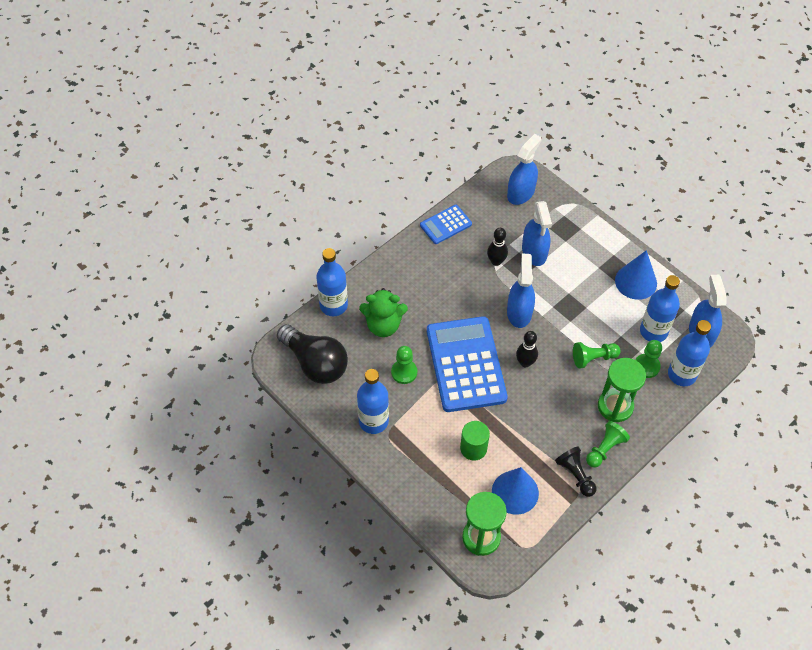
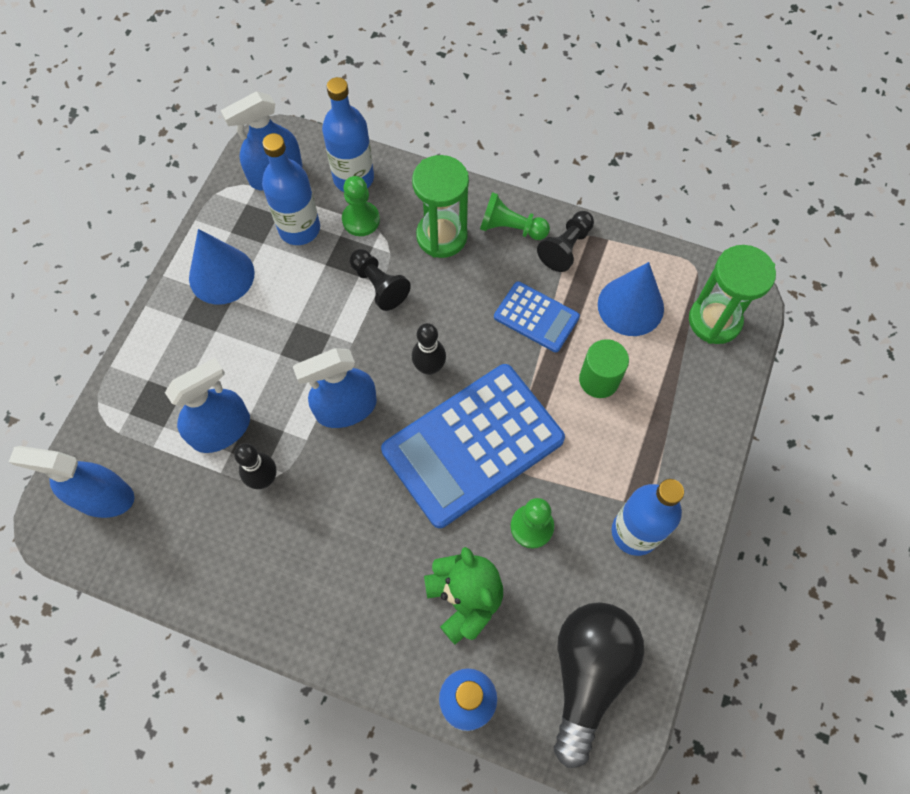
camera: 115 degrees left, 10 degrees up
blue calculator [420,205,472,244] -> blue calculator moved to [494,281,580,352]
green pawn [573,342,621,369] -> black pawn [350,249,411,311]

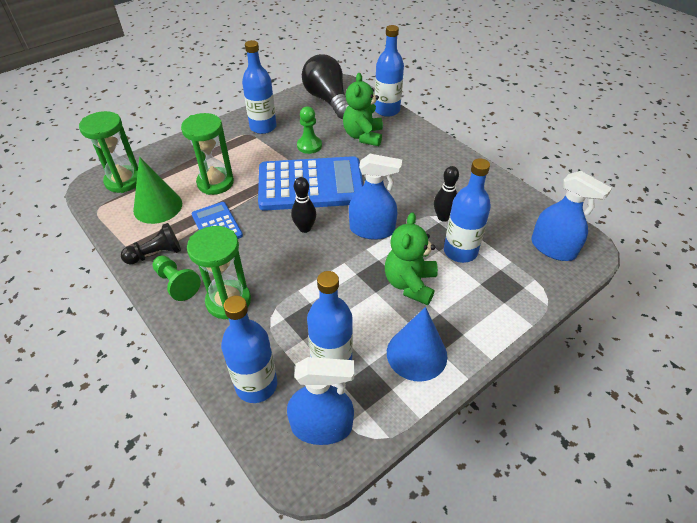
camera: 150 degrees left, 20 degrees down
blue spray bottle [165,358,250,453] -> blue bottle [444,158,491,263]
green pawn [342,176,380,236] -> none
black pawn [350,249,411,311] -> none
black light bulb [554,602,644,768] -> black light bulb turned 105 degrees clockwise [302,54,349,119]
green cylinder [579,339,629,398] -> green hourglass [181,113,234,195]
blue cone [598,262,664,336] -> green cone [133,157,182,224]
none -> green teddy bear [385,212,438,305]

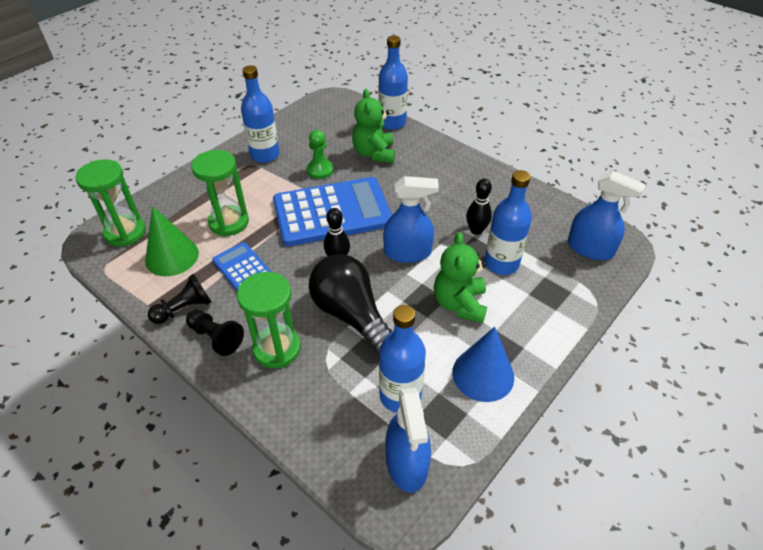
camera: 10 degrees left, 0 degrees up
green pawn [152,256,201,301] -> black pawn [186,310,244,356]
blue bottle [221,295,277,403] -> none
blue spray bottle [287,357,354,445] -> blue spray bottle turned 90 degrees clockwise [385,388,431,492]
black light bulb [302,54,349,119] -> black light bulb moved to [309,254,392,354]

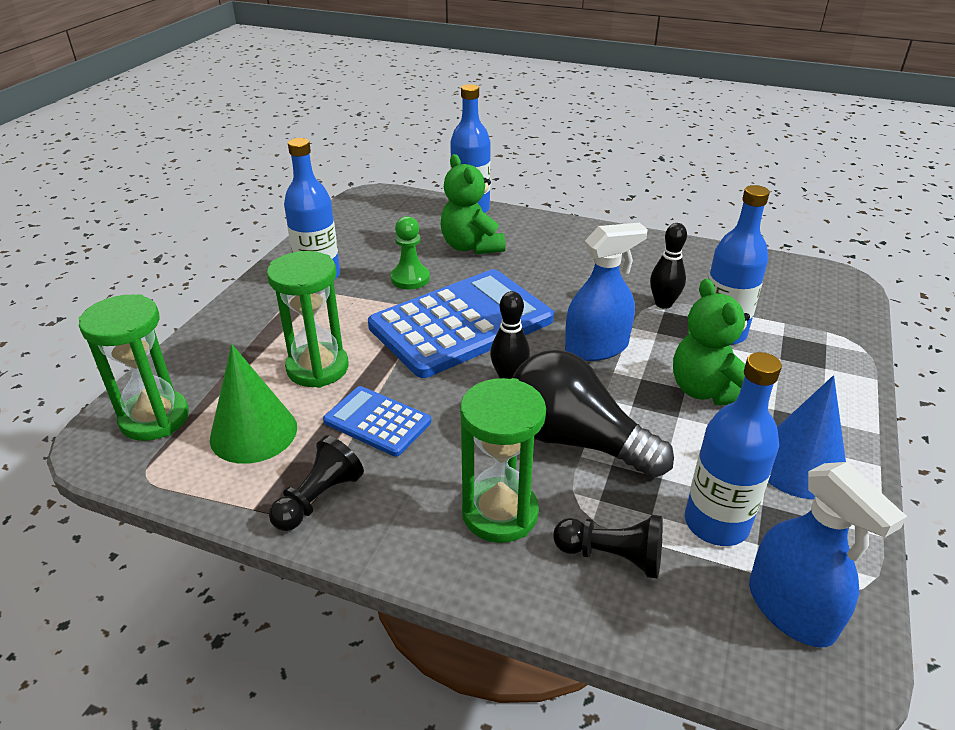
camera: 20 degrees left, 10 degrees down
black pawn [186,310,244,356] -> black pawn moved to [553,515,663,579]
blue spray bottle [568,171,646,260] -> none

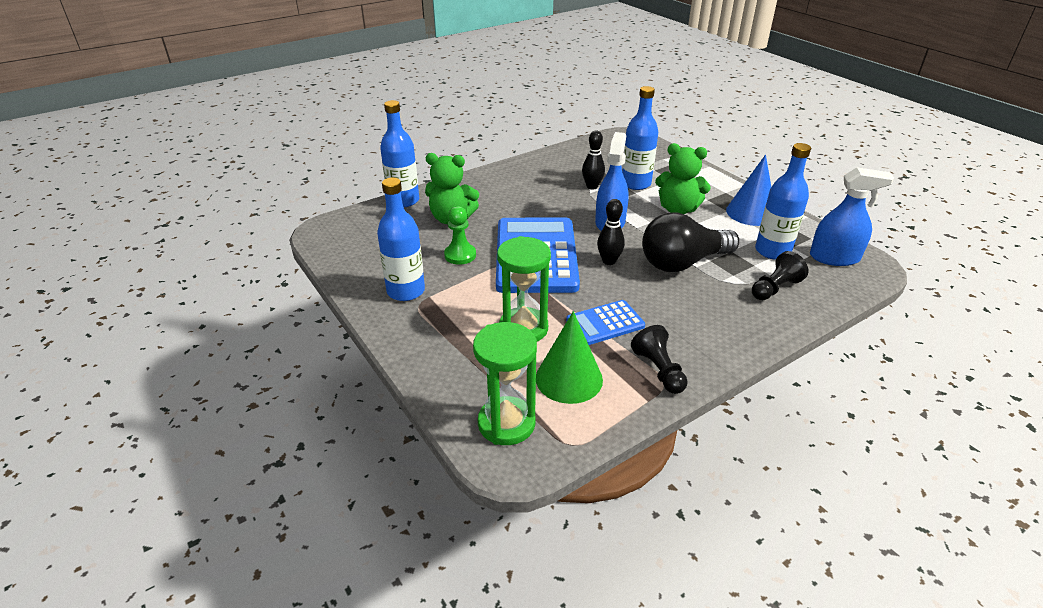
camera: 55 degrees left, 0 degrees up
green hourglass [460,378,546,543] -> none

